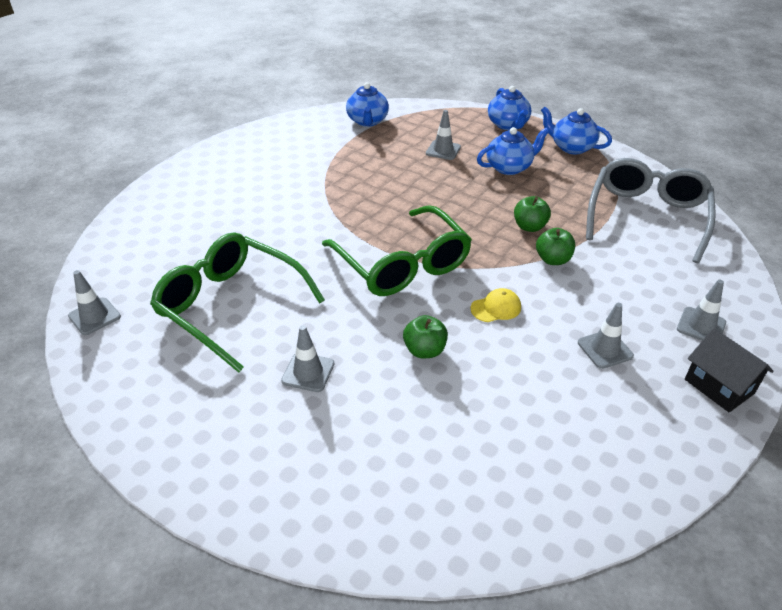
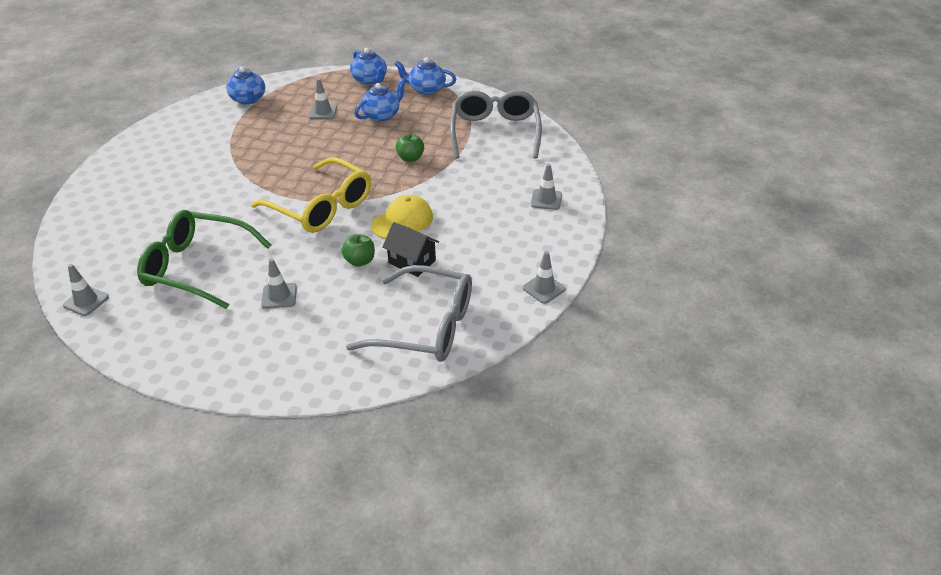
camera: 20 degrees left, 0 degrees up
green glasses [322,205,472,296] -> yellow glasses [251,157,371,233]
yellow cap [471,288,521,322] -> yellow cap [371,195,433,239], size x1.67
green apple [536,228,575,265] -> none
grey traffic cone [578,303,634,369] -> grey traffic cone moved to [523,251,566,304]
black house [685,328,774,412] -> black house moved to [382,222,439,277]
none -> grey glasses [346,265,472,362]

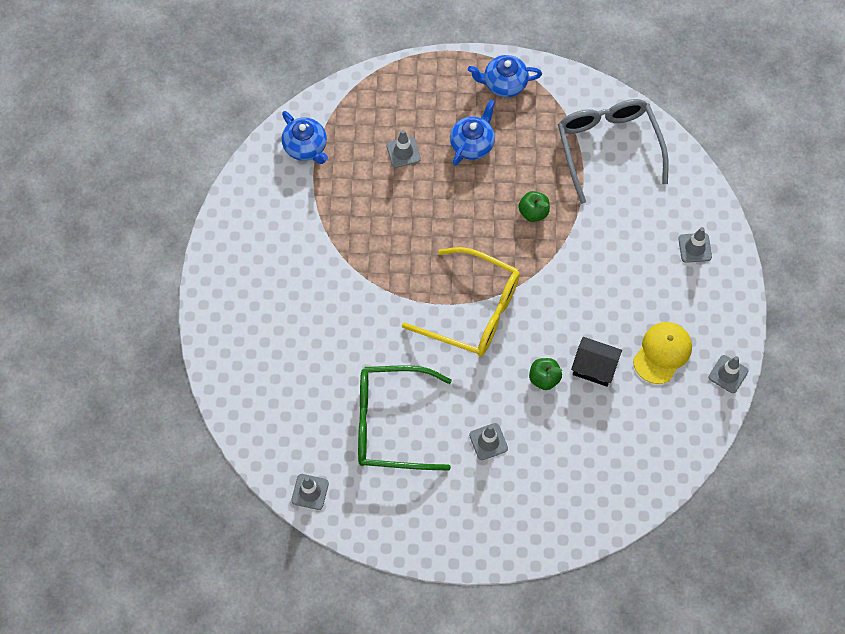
camera: 15 degrees left, 25 degrees up
grey glasses [346,265,472,362] -> none
blue teapot [350,48,387,85] -> none
yellow cap [371,195,433,239] -> yellow cap moved to [633,322,692,384]

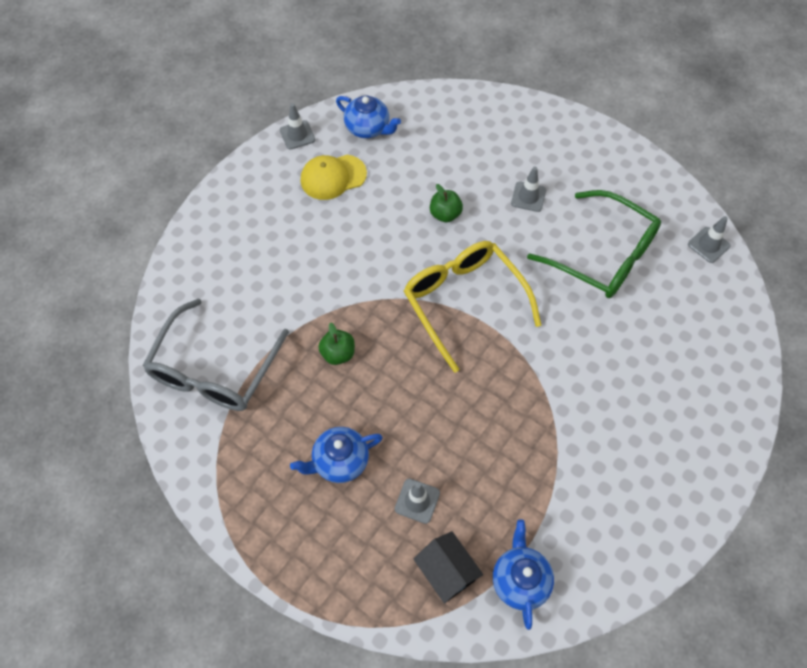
camera: 145 degrees left, 5 degrees down
blue teapot [468,55,542,97] -> blue teapot moved to [336,95,401,138]
black house [571,337,622,387] -> black house moved to [414,531,483,604]
grey traffic cone [678,227,712,263] -> none

